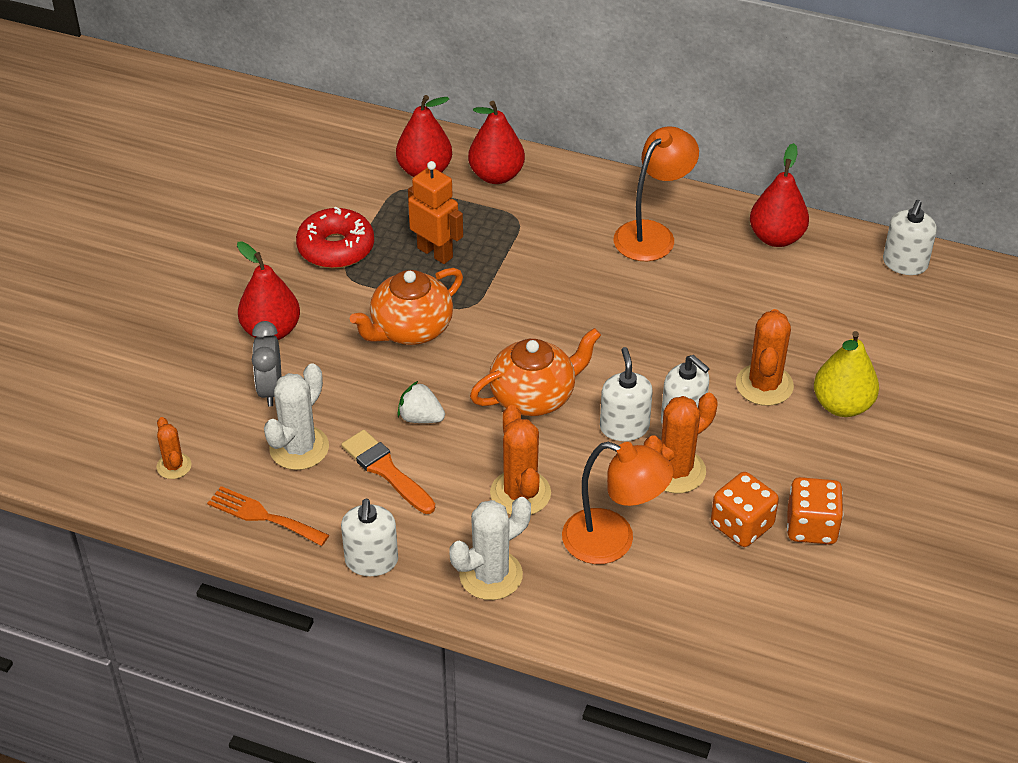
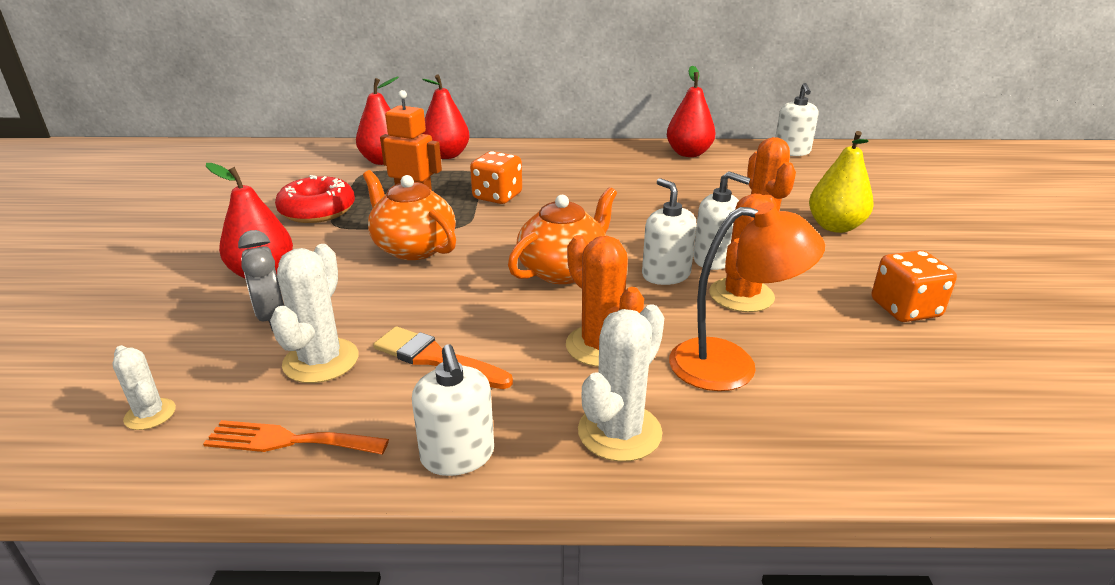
camera: 20 degrees left, 15 degrees down
orange cactus [156,417,191,479] -> white cactus [112,345,176,430]
orange teapot [350,268,463,345] -> orange teapot turned 105 degrees clockwise [363,170,456,260]
white strawberry [398,381,445,423] -> none
orange lamp [614,126,699,261] -> none
orange dice [711,472,779,547] -> orange dice moved to [470,151,522,204]

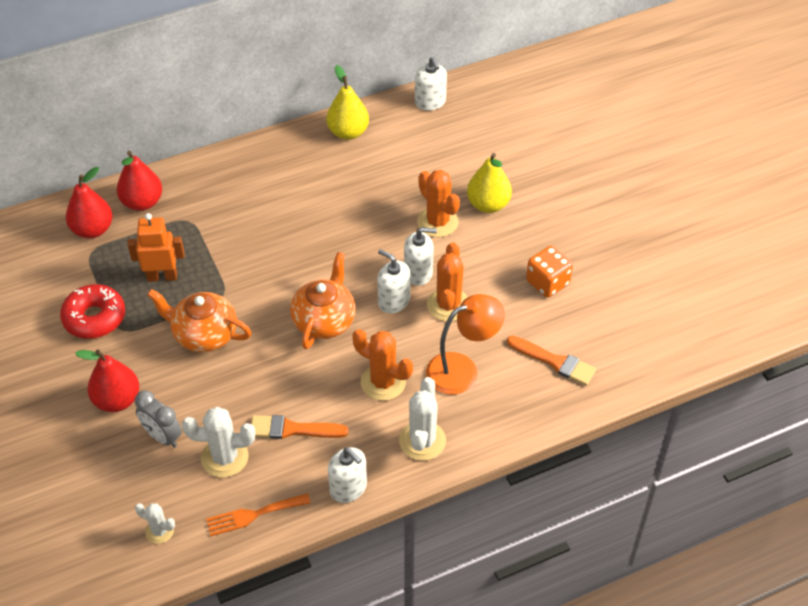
camera: 25 degrees left, 20 degrees up
white cactus [270,244,359,383] -> white cactus turned 75 degrees counterclockwise [182,407,255,478]
orange dice [470,151,522,204] -> none
red pear [667,66,715,157] -> yellow pear [326,65,369,140]
none -> orange brush [507,336,596,386]

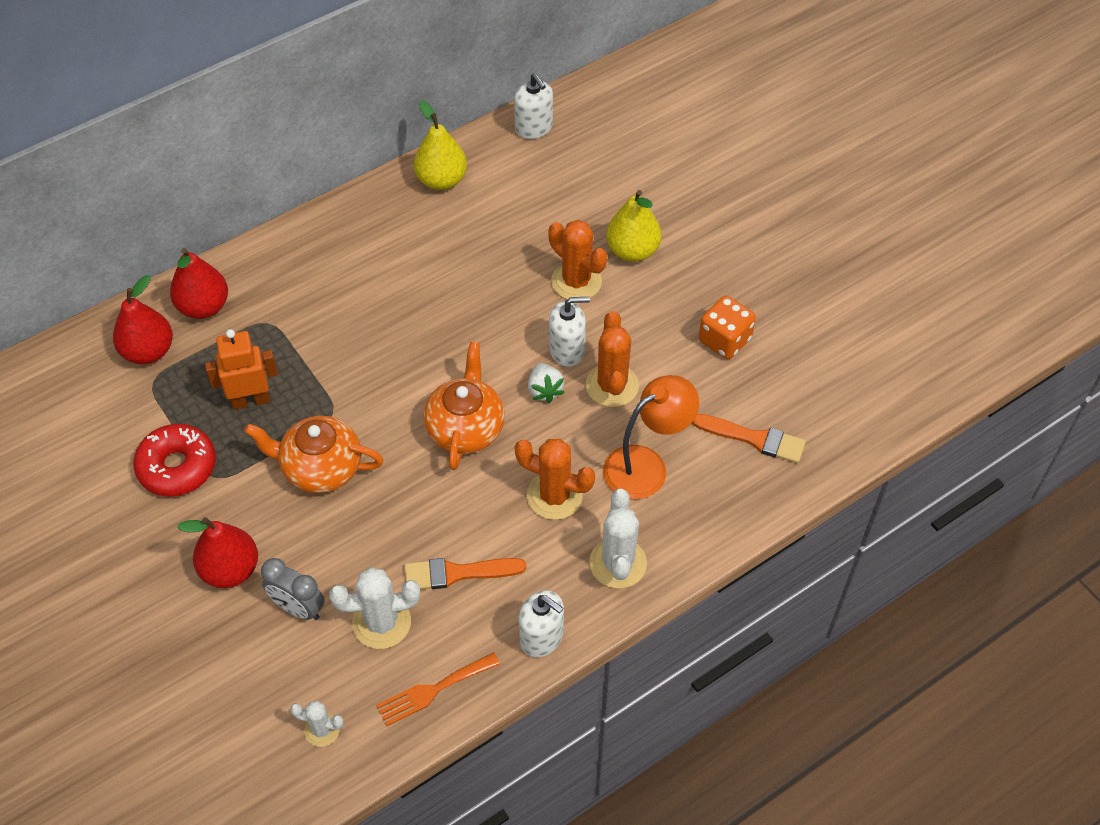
camera: 10 degrees left, 5 degrees up
white soap dispenser [377,249,410,314] -> white strawberry [528,363,565,403]

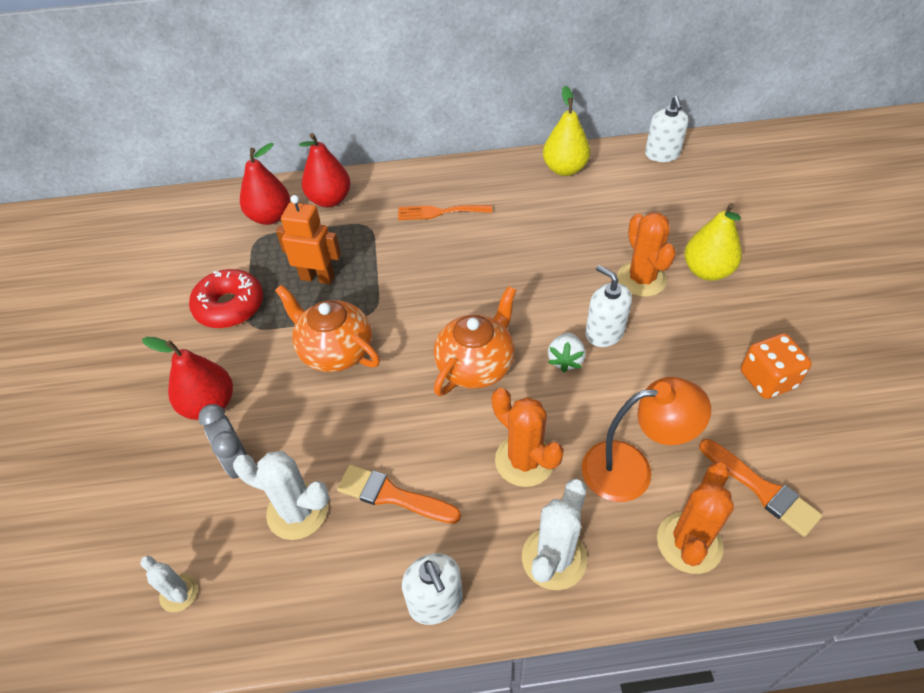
camera: 30 degrees right, 5 degrees down
orange fork [376,652,500,726] -> orange fork moved to [398,205,492,220]
white soap dispenser [549,297,590,367] -> white soap dispenser turned 150 degrees counterclockwise [585,265,632,347]
orange cactus [586,311,639,407] -> orange cactus moved to [657,462,734,574]

